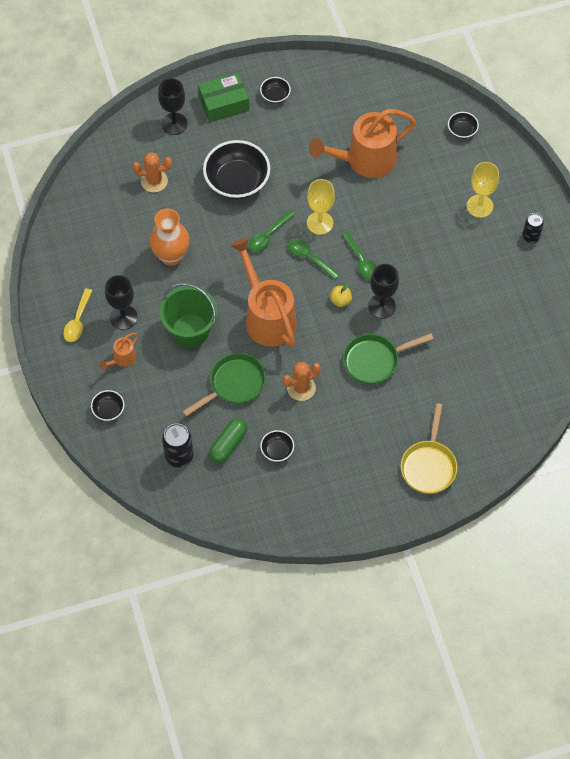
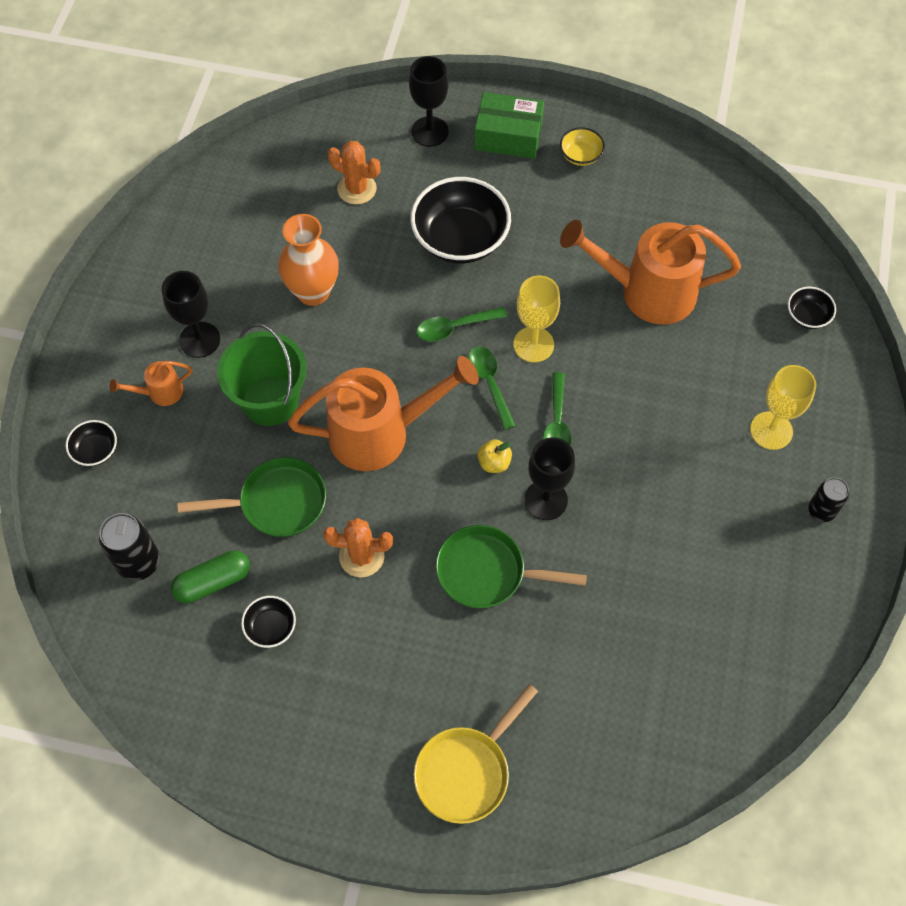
camera: 30 degrees right, 0 degrees up
yellow spoon [63,288,93,342] -> none
orange watering can [230,238,297,347] -> orange watering can turned 75 degrees clockwise [288,356,479,471]
black bowl [260,77,291,103] -> yellow bowl [560,127,605,166]

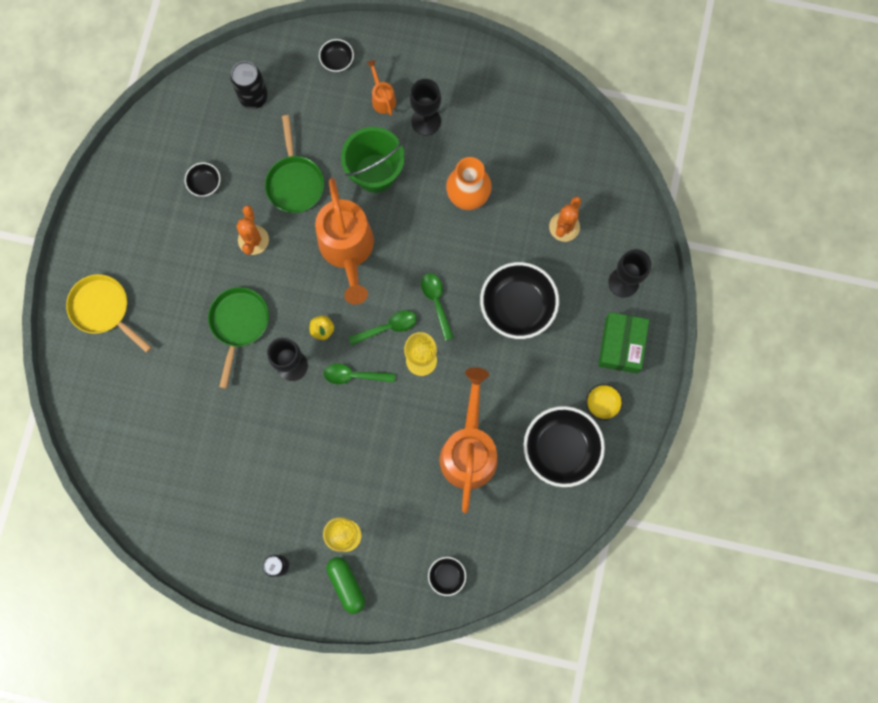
camera: 90 degrees right, 15 degrees up
green capsule [171,550,250,603] -> green capsule moved to [326,557,365,614]
none -> black bowl [523,406,605,487]

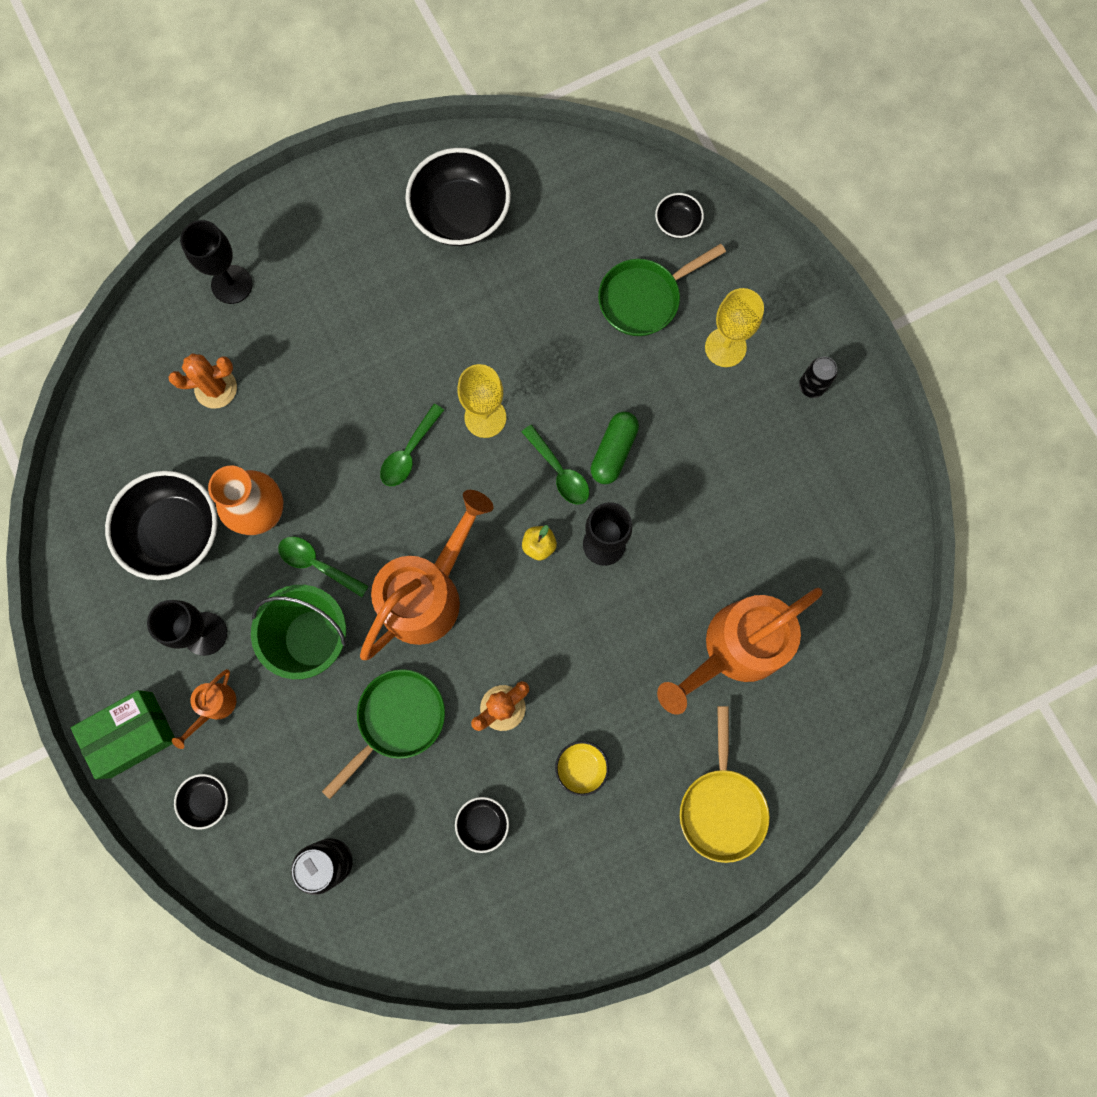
camera: 130 degrees left, 0 degrees up
green pan [208,287,269,389] -> green pan moved to [598,244,726,336]
green capsule [326,557,365,614] -> green capsule moved to [591,412,639,484]
green spoon [348,310,417,345] -> green spoon moved to [278,536,369,597]
orange watering can [440,367,497,513] -> orange watering can moved to [657,588,823,715]
black bowl [480,262,559,339] -> black bowl moved to [105,471,218,580]
yellow bowl [586,384,623,421] -> yellow bowl moved to [555,741,609,796]
green box [598,312,649,374] -> green box moved to [71,690,175,779]

